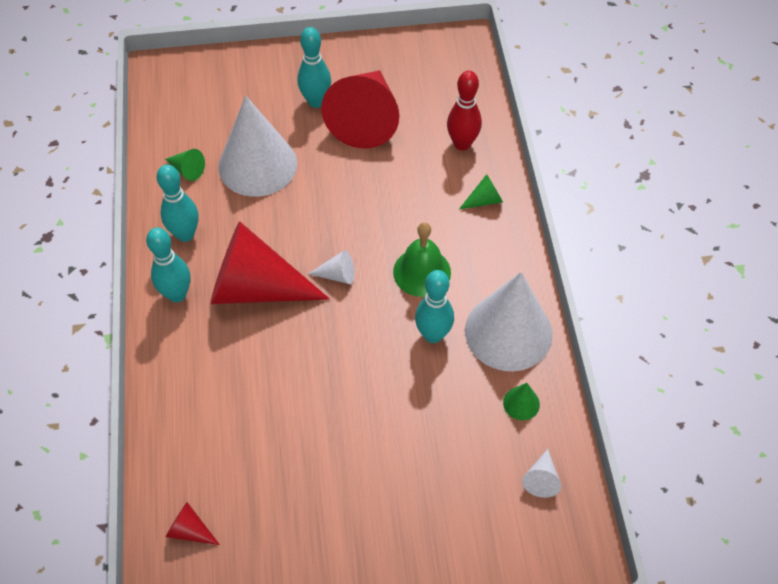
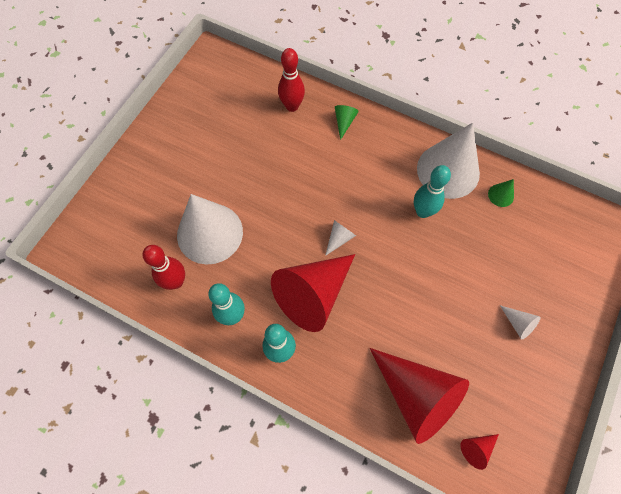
camera: 55 degrees left, 10 degrees up
green cone [165,149,205,181] -> red bowling pin [143,245,185,290]
turquoise bowling pin [298,27,331,108] -> none
red cone [321,70,399,149] -> red cone moved to [370,348,469,444]
green bell [393,222,451,297] -> none
white cone [522,449,561,498] -> white cone moved to [500,305,541,340]

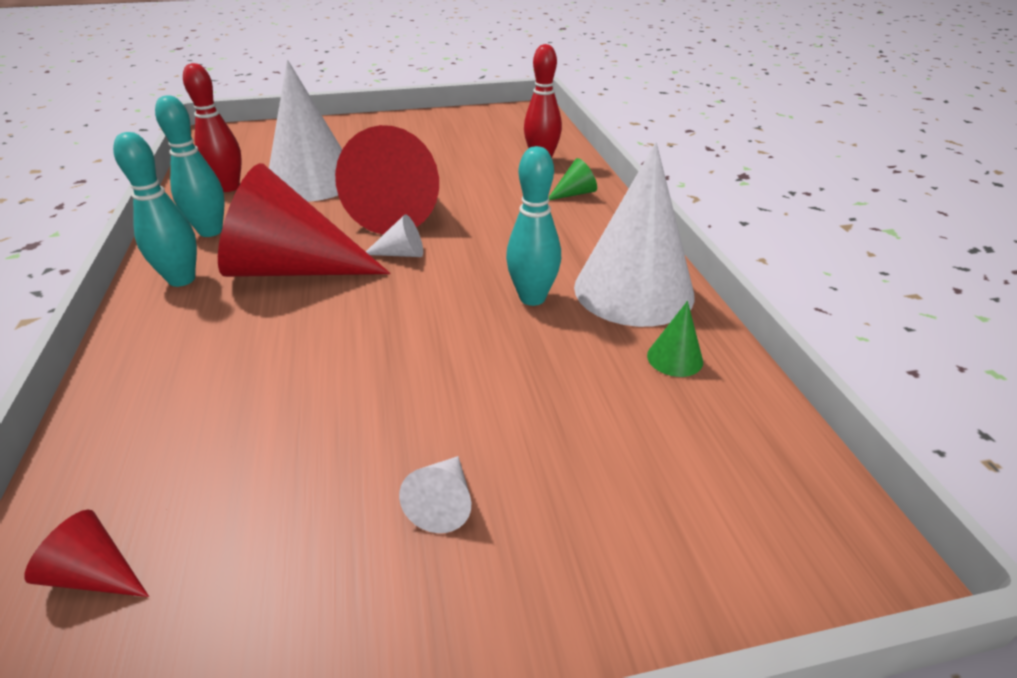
camera: 50 degrees right, 30 degrees down
red cone [370,348,469,444] -> red cone moved to [335,125,439,235]

